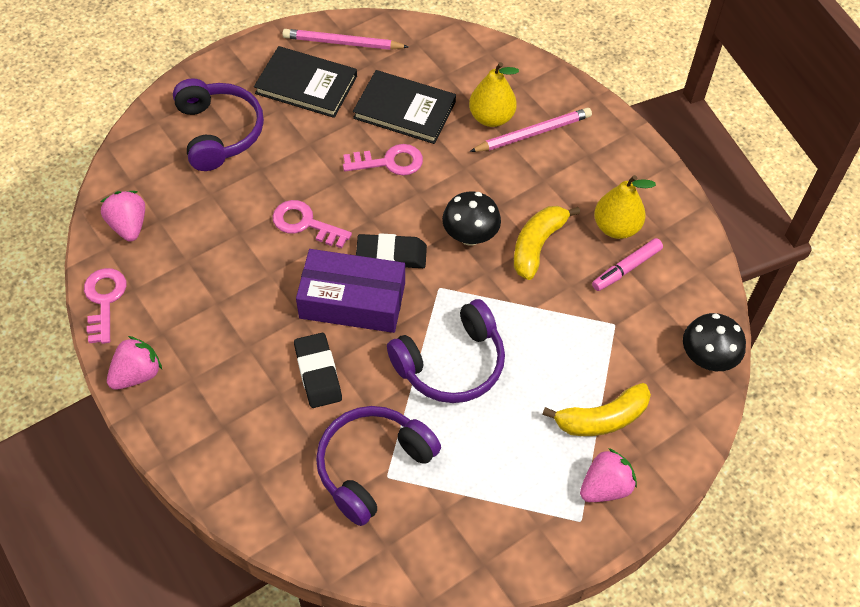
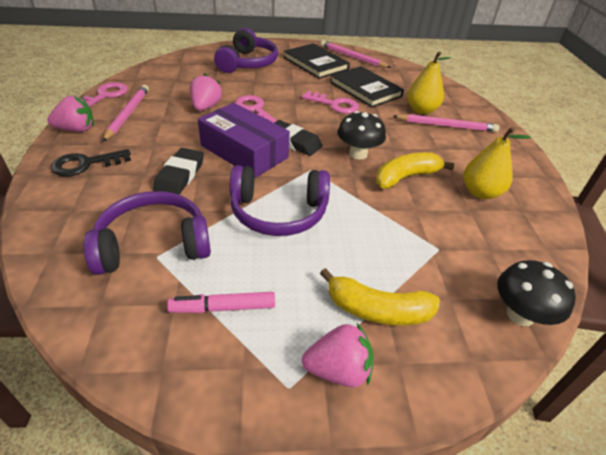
camera: 30 degrees right, 15 degrees down
pink strawberry [100,191,145,241] -> pink strawberry moved to [190,74,222,111]
pink marker [592,238,663,291] -> pink marker moved to [167,292,275,313]
none -> black key [51,149,131,176]
none -> pink pencil [103,85,149,142]

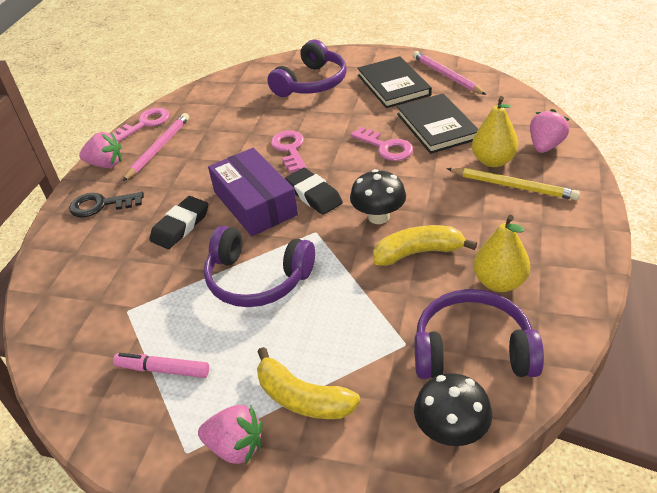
camera: 25 degrees right, 0 degrees up
purple headphones [84,191,211,275] -> purple headphones moved to [415,289,544,379]
pink strawberry [190,74,222,111] -> pink strawberry moved to [530,109,569,153]
pink pencil [393,114,499,132] -> yellow pencil [446,168,580,200]

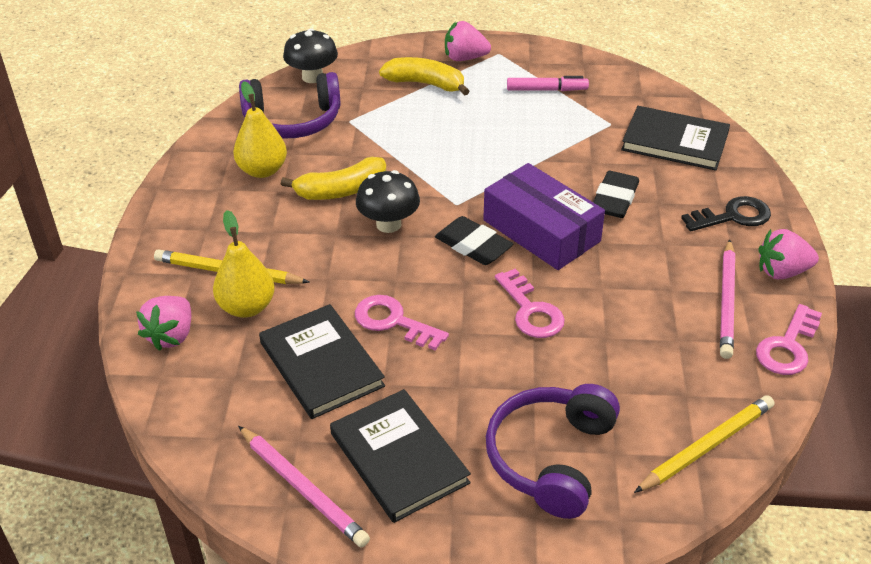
camera: 165 degrees right, 0 degrees up
purple headphones [204,226,315,307] -> none
none -> black book [621,106,730,171]
none -> yellow pencil [634,395,774,493]

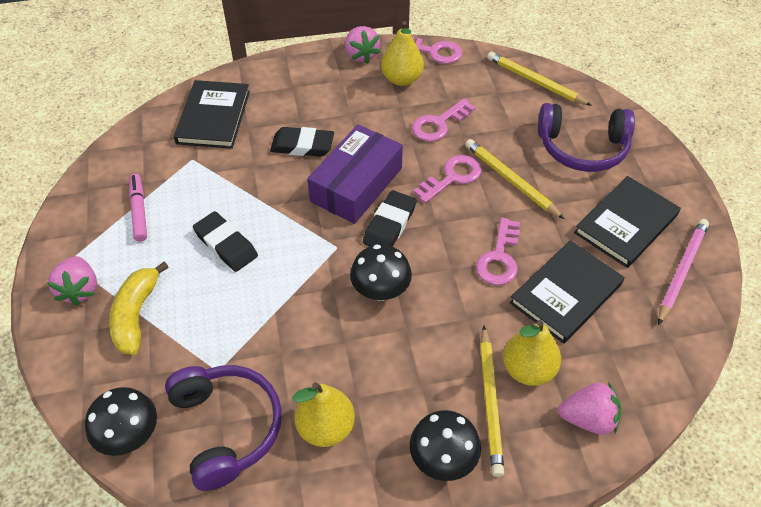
camera: 105 degrees left, 10 degrees up
yellow banana [281,157,386,200] -> none
black key [681,196,771,231] -> none
pink pencil [720,239,735,359] -> yellow pear [381,21,424,86]
none -> black eraser [193,211,258,272]
none -> black mushroom [410,410,481,481]
none -> pink key [412,98,476,142]
none -> yellow pencil [465,139,564,219]

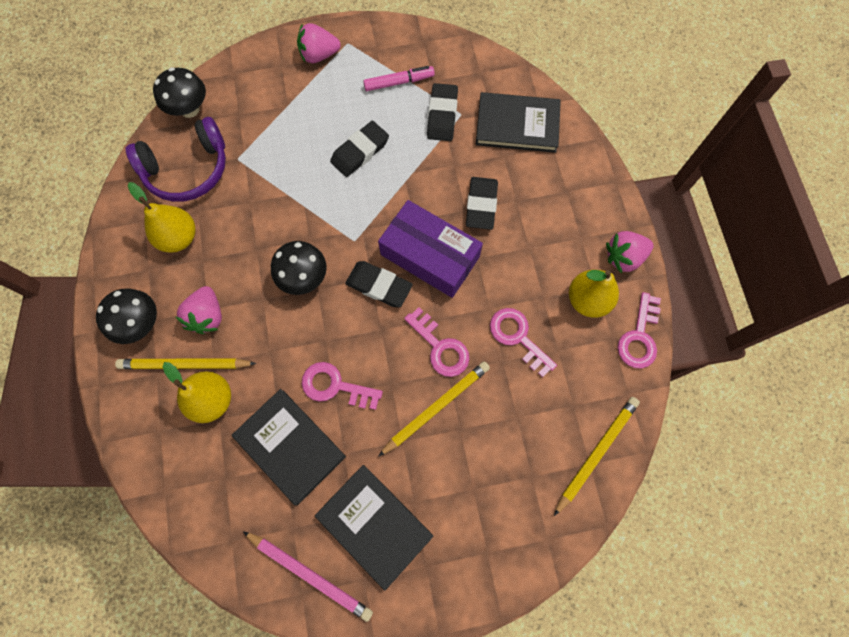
camera: 90 degrees right, 20 degrees up
yellow banana [109,262,169,355] -> none
purple headphones [538,103,635,172] -> none
pink strawberry [558,382,621,435] -> pink strawberry moved to [176,286,222,334]
none -> black eraser [427,83,458,141]

